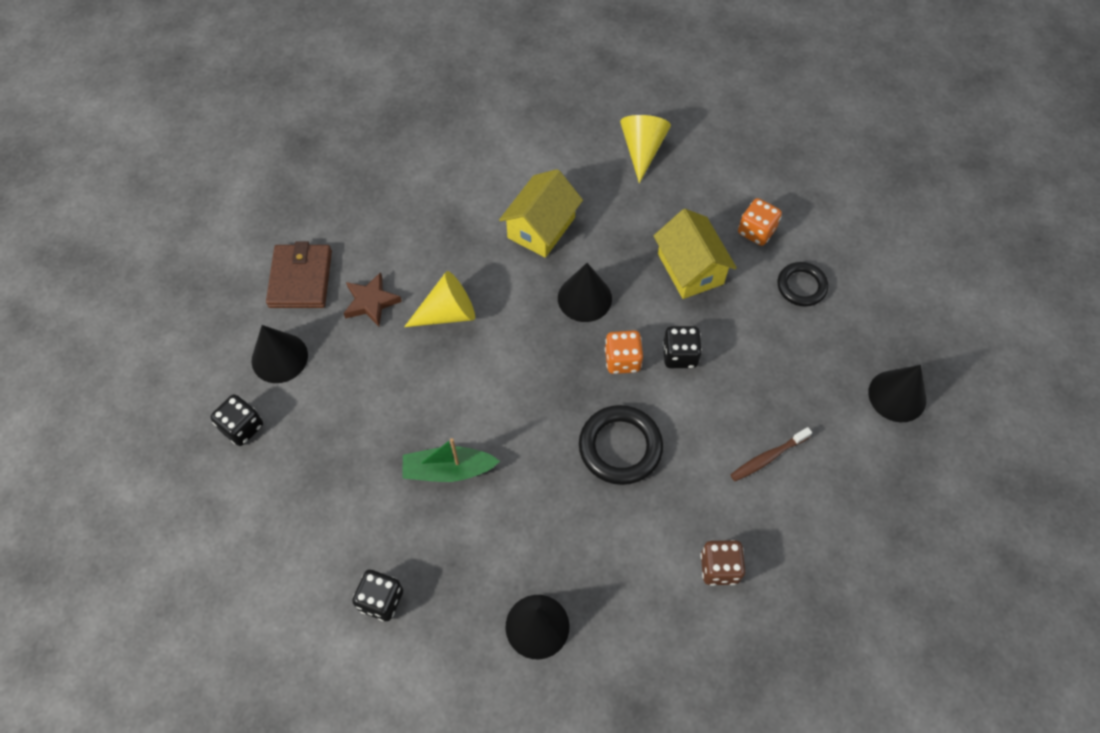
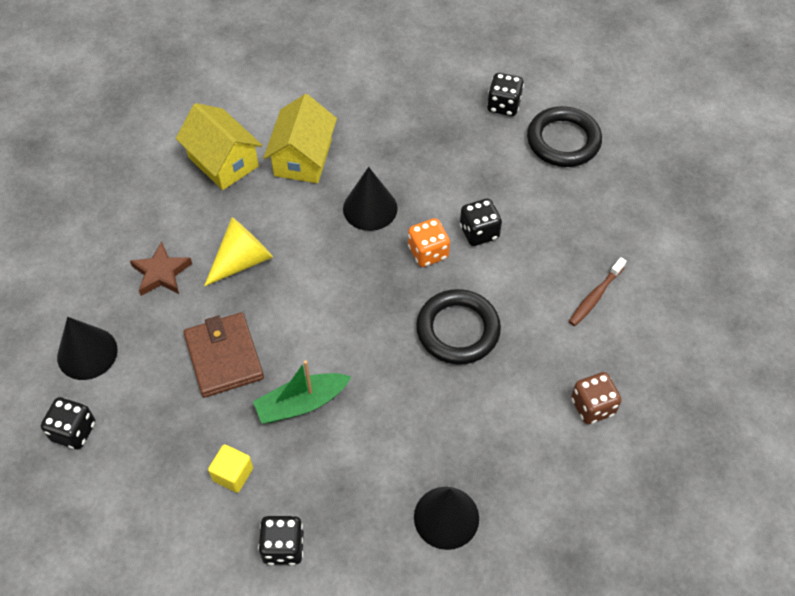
camera: 20 degrees left, 5 degrees down
brown wallet [266,241,332,308] -> brown wallet moved to [184,312,264,398]
yellow cone [620,115,671,183] -> none
yellow house [654,209,737,299] -> yellow house moved to [176,103,262,190]
orange dice [738,198,782,246] -> black dice [487,73,524,116]
black ring [778,262,828,307] -> black ring [527,106,602,167], size x1.53
black cone [868,365,926,422] -> none
none -> yellow cube [208,444,253,493]

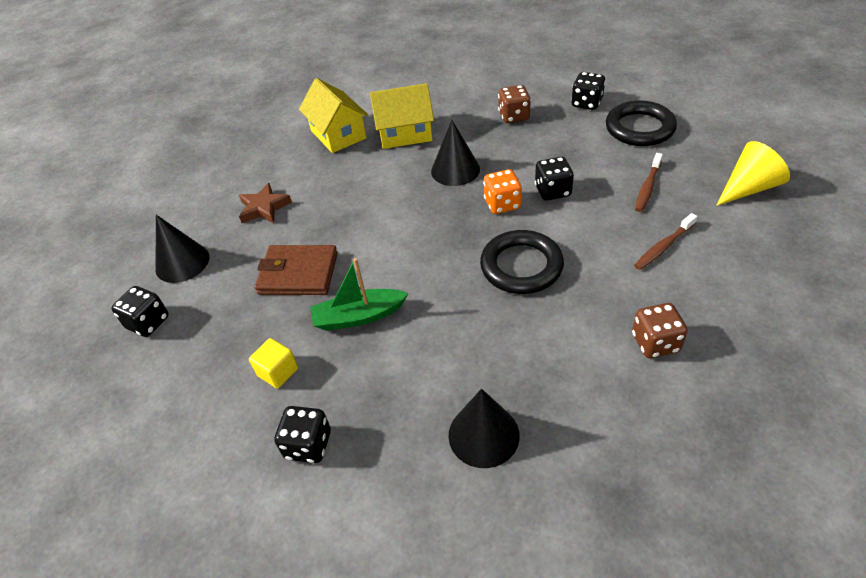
camera: 15 degrees right, 10 degrees down
brown wallet [184,312,264,398] -> brown wallet turned 75 degrees counterclockwise [255,245,338,295]
yellow cone [204,217,273,286] -> yellow cone moved to [716,141,790,206]
yellow house [263,94,337,183] -> yellow house turned 60 degrees clockwise [370,83,434,149]
none -> brown dice [498,85,531,123]
none -> brown toothbrush [635,153,663,212]

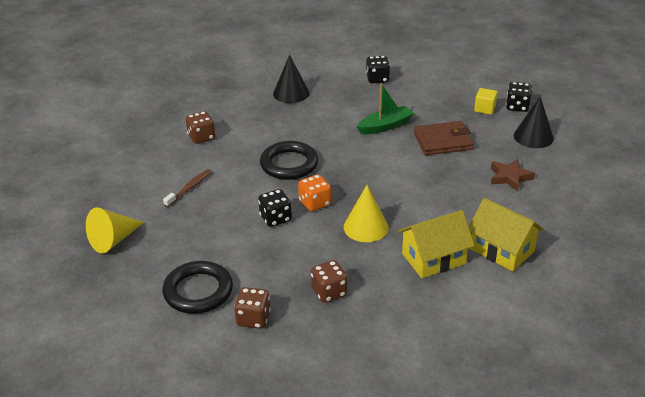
camera: 160 degrees right, 10 degrees down
yellow cube [249,338,298,389] -> yellow cube moved to [474,88,497,115]
black cone [431,120,480,186] -> yellow cone [344,185,389,242]
black dice [571,72,606,110] -> brown dice [234,287,271,329]
brown toothbrush [635,153,663,212] -> none

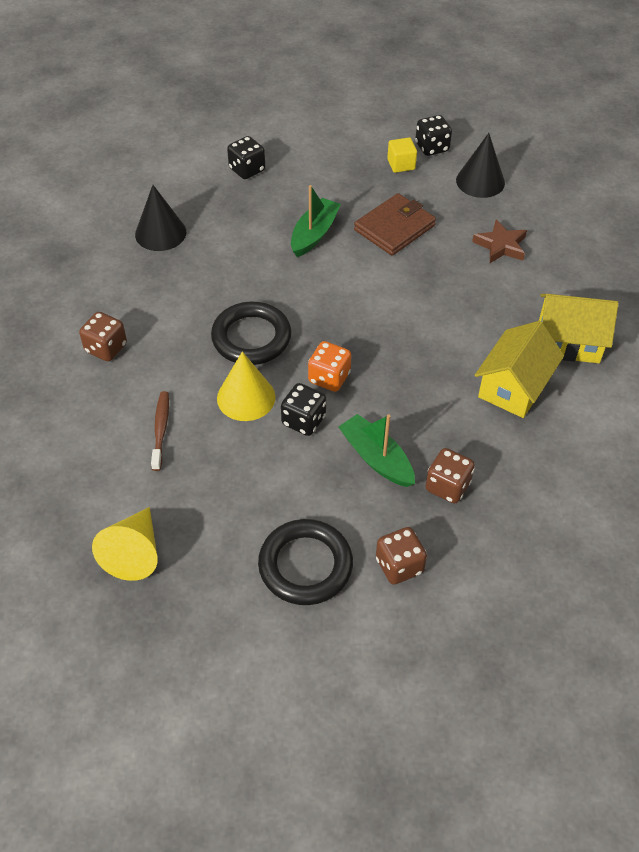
camera: 35 degrees left, 15 degrees up
yellow cone [344,185,389,242] -> yellow cone moved to [217,351,276,421]
none -> green boat [339,414,415,487]

